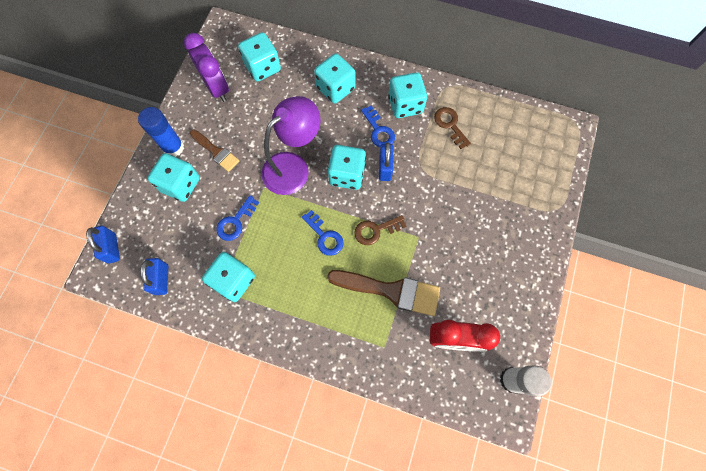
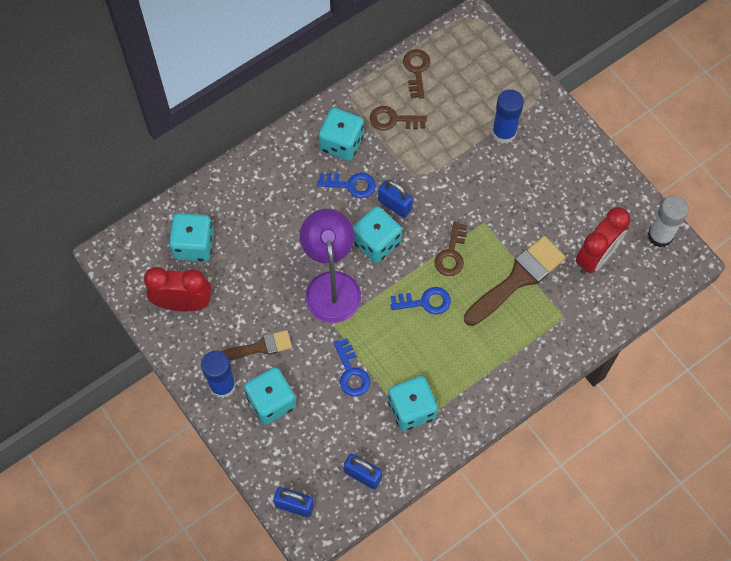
camera: 55 degrees left, 5 degrees down
purple clock [184,33,229,102] -> red clock [144,267,211,312]
turquoise dice [314,53,356,104] -> none
none -> brown key [403,49,430,99]
none -> blue glue stick [492,89,524,144]

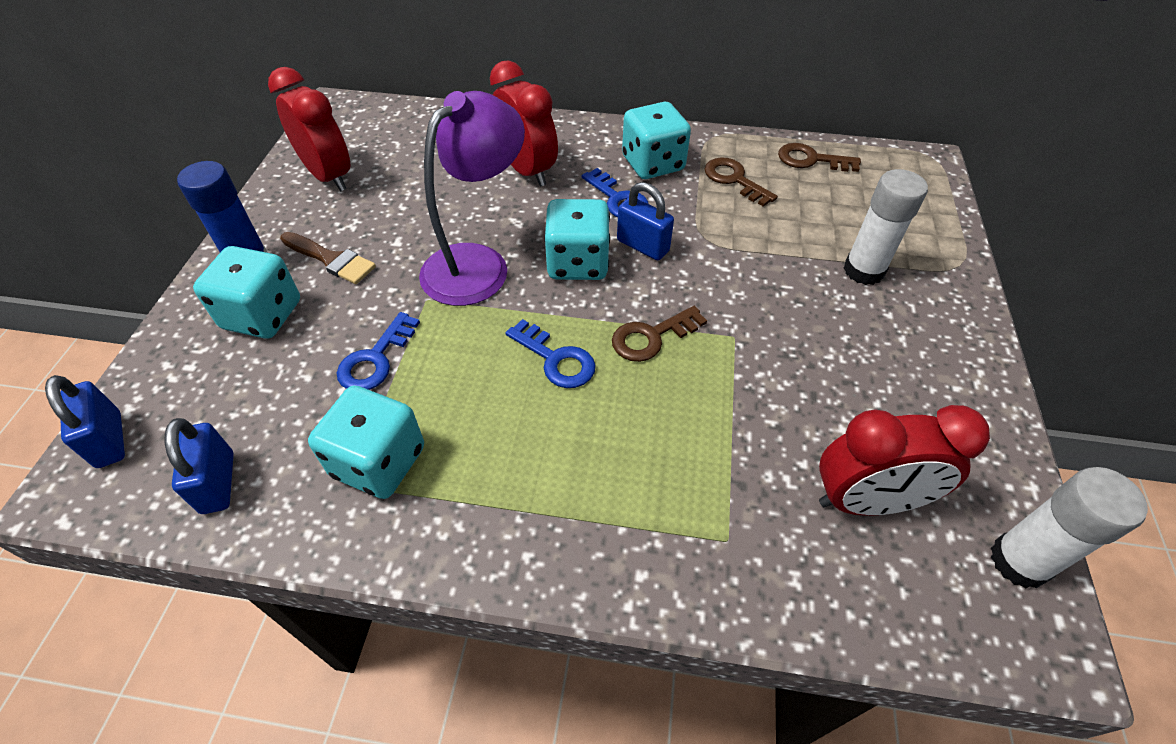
camera: 45 degrees right, 15 degrees down
turquoise dice [169,213,214,262] -> none
blue padlock [378,180,413,218] -> blue padlock turned 45 degrees counterclockwise [617,182,674,260]
brown key [403,49,430,99] -> brown key turned 120 degrees counterclockwise [778,143,861,172]
brown brush [464,236,566,326] -> none
blue glue stick [492,89,524,144] -> white glue stick [843,169,928,285]
none -> red clock [490,60,558,187]

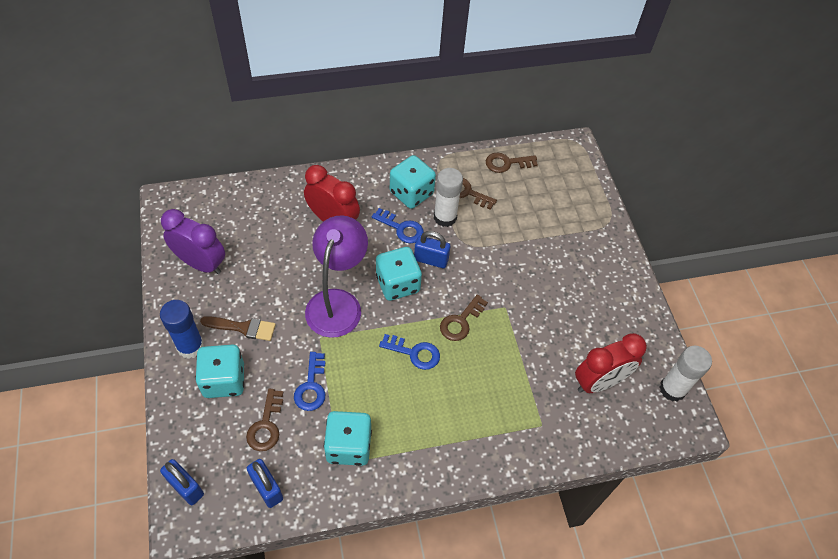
camera: 25 degrees left, 5 degrees up
red clock [268,67,350,192] -> purple clock [161,209,225,274]
white glue stick [843,169,928,285] -> white glue stick moved to [434,168,463,227]
none -> brown key [246,389,283,451]

